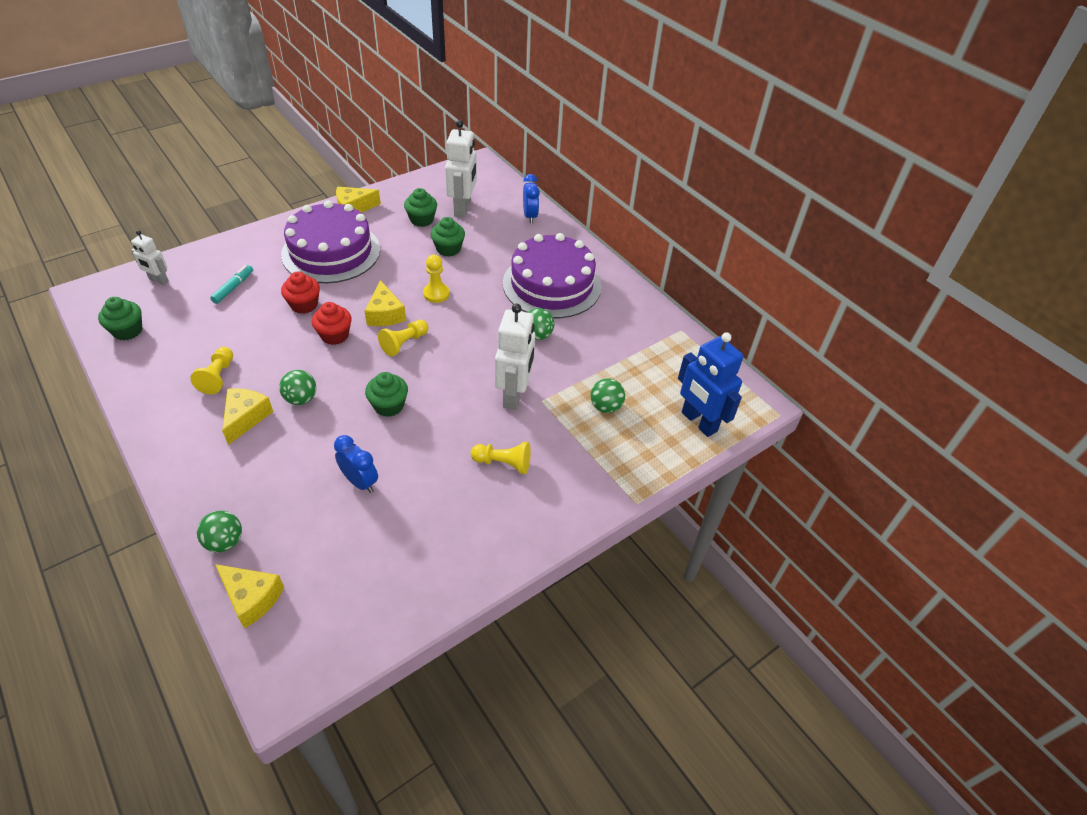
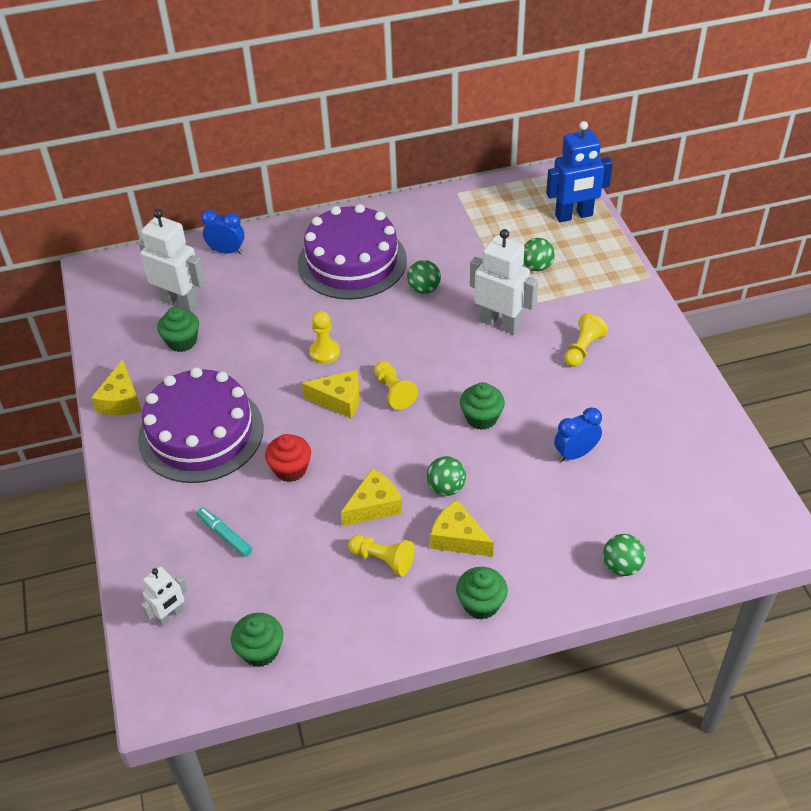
camera: 65 degrees left, 0 degrees up
yellow cheese [215,564,284,628] -> yellow cheese moved to [341,468,402,526]
red cupcake [312,302,352,345] -> none
green cupcake [431,217,465,256] -> green cupcake moved to [456,567,508,620]

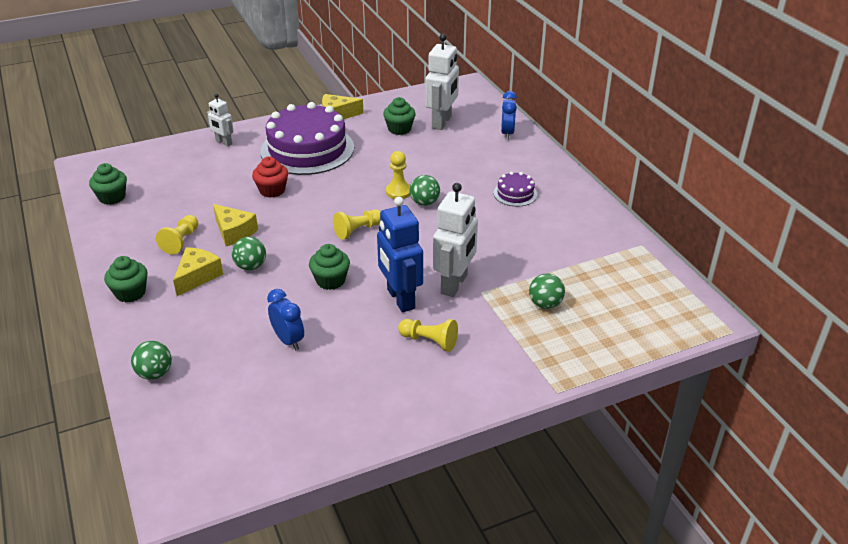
camera: 80 degrees right, 10 degrees down
white robot [141,567,188,626] -> white robot moved to [206,94,234,146]
turquoise marker [197,507,252,557] -> none
purple cake [298,204,407,300] -> purple cake [494,172,537,207], size x0.44
yellow cheese [302,370,360,418] -> none
green ball [407,260,441,294] -> green ball moved to [409,175,440,206]
blue robot [546,121,613,222] -> blue robot moved to [377,197,423,312]

